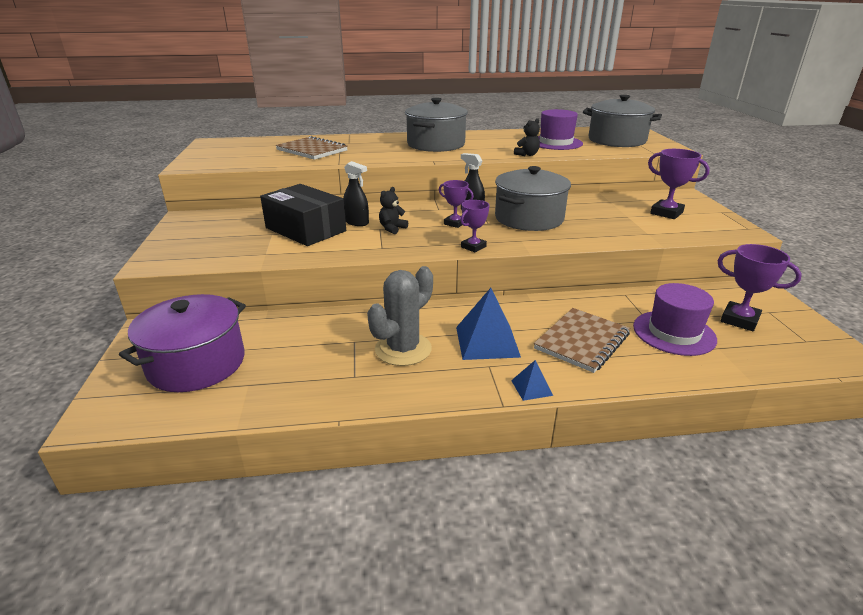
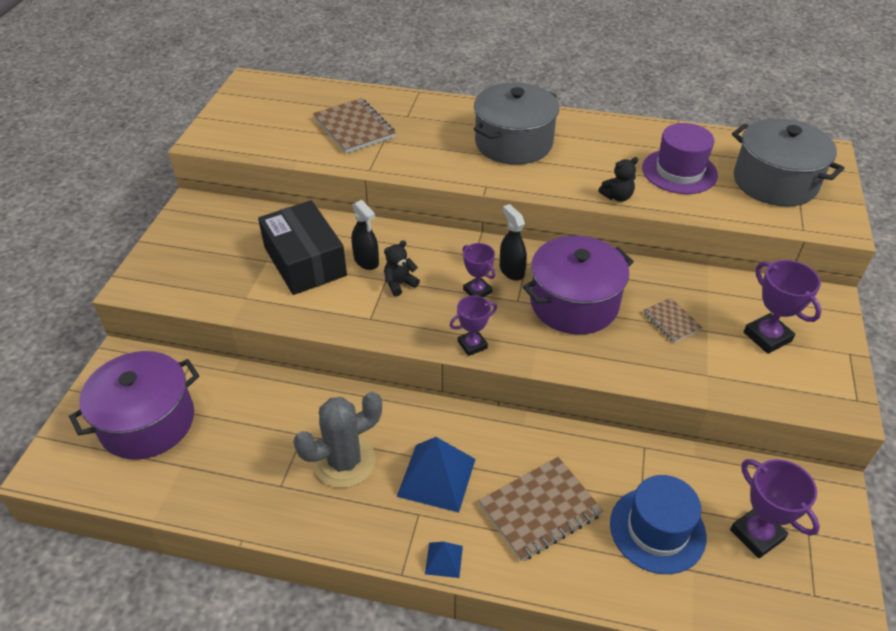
camera: 20 degrees right, 15 degrees up
grey pot [495,166,571,231] -> purple pot [523,236,634,334]
purple hat [633,283,717,356] -> blue hat [610,475,706,574]
none -> brown notebook [643,298,703,343]

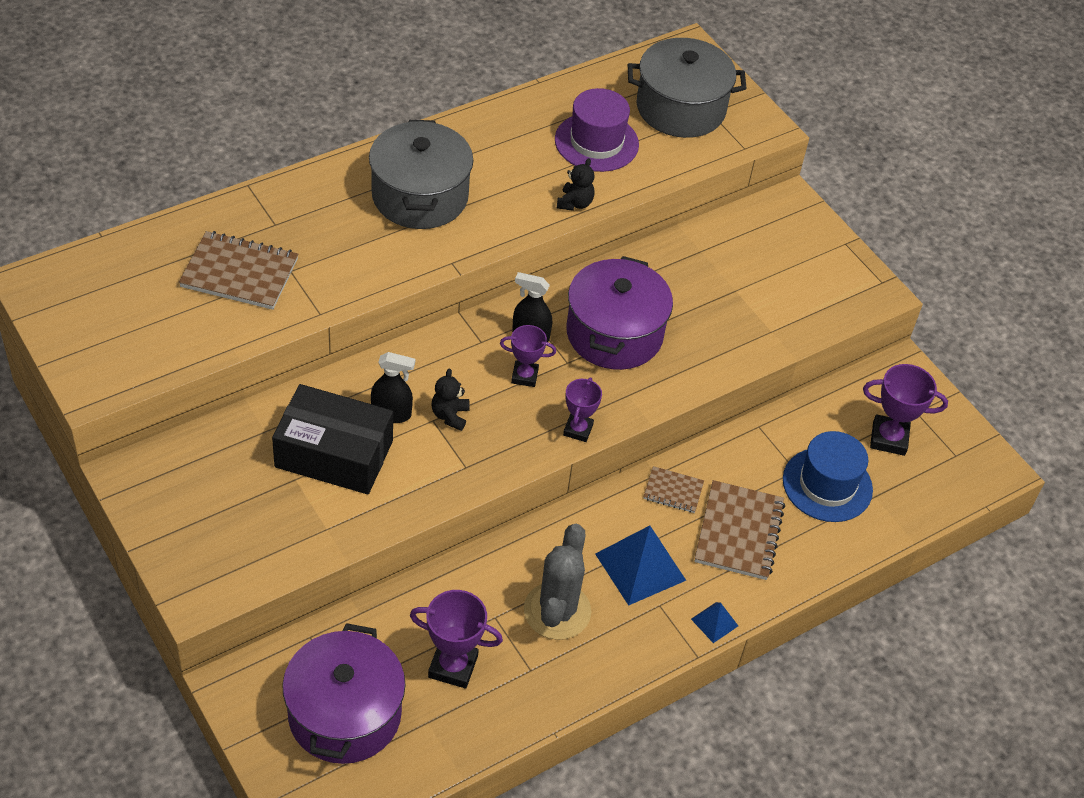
camera: 50 degrees left, 5 degrees up
brown notebook [643,298,703,343] -> brown notebook moved to [643,466,704,513]
purple trophy [744,260,821,354] -> purple trophy moved to [410,590,503,688]

